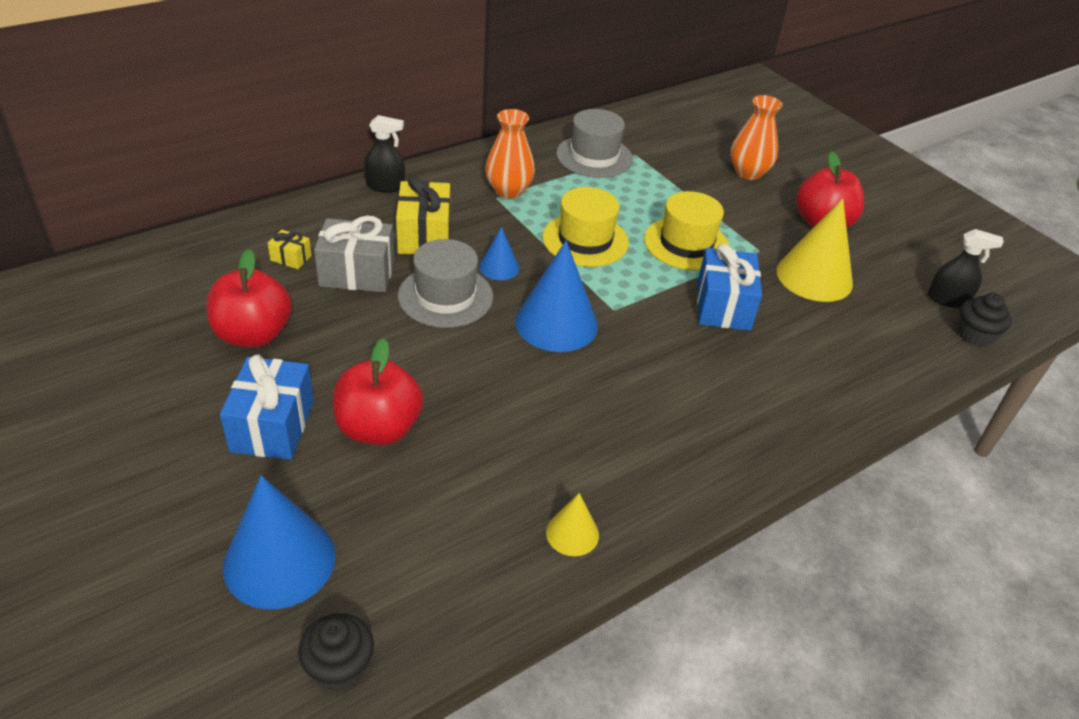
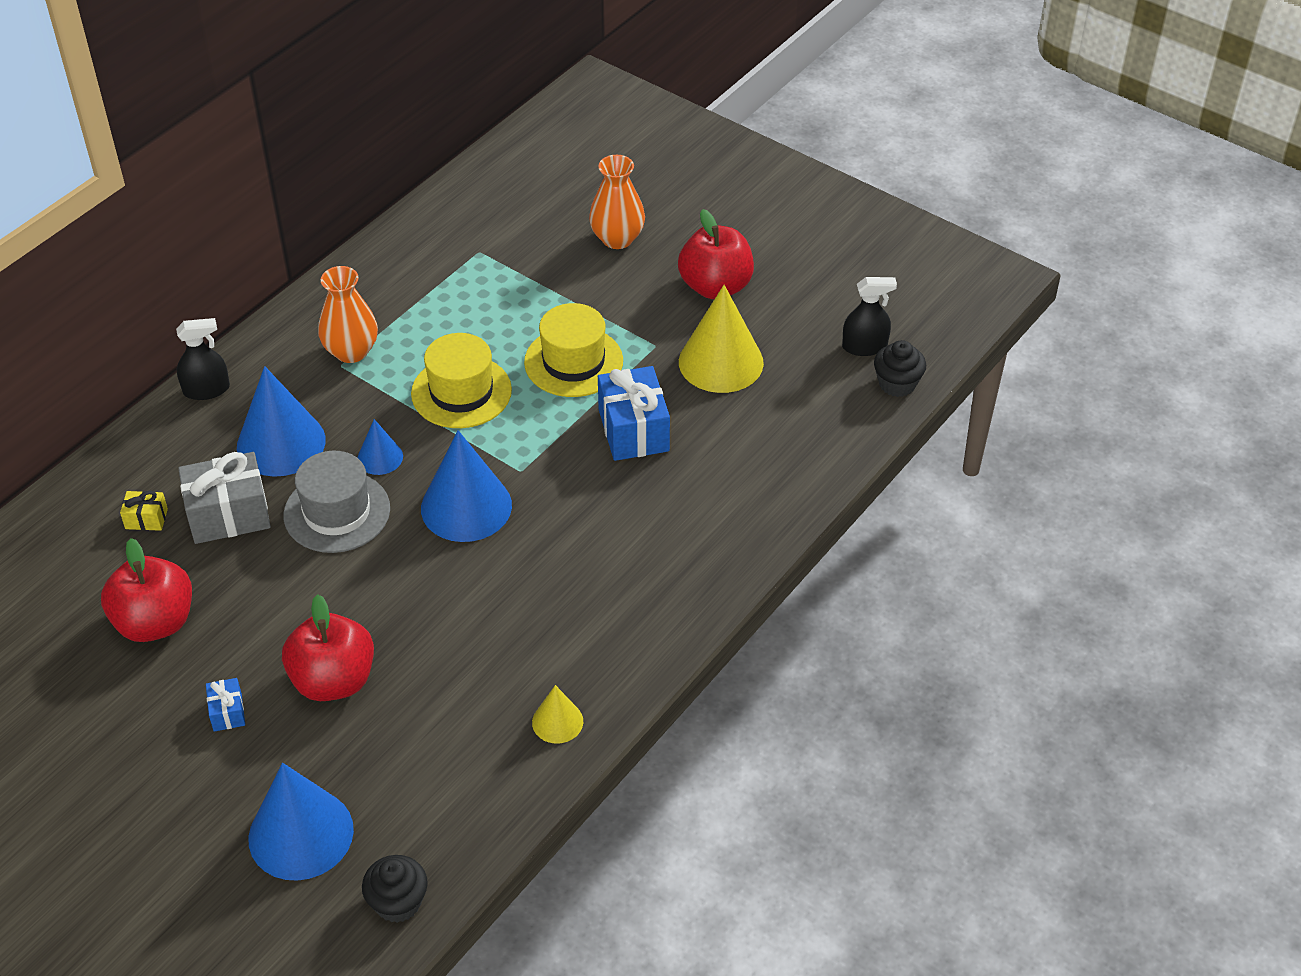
camera: 15 degrees left, 5 degrees up
blue gift [220,355,314,460] -> blue gift [206,678,245,732], size x0.49
yellow gift [396,175,450,254] -> blue cone [237,366,326,477]
grey hat [556,109,633,178] -> none

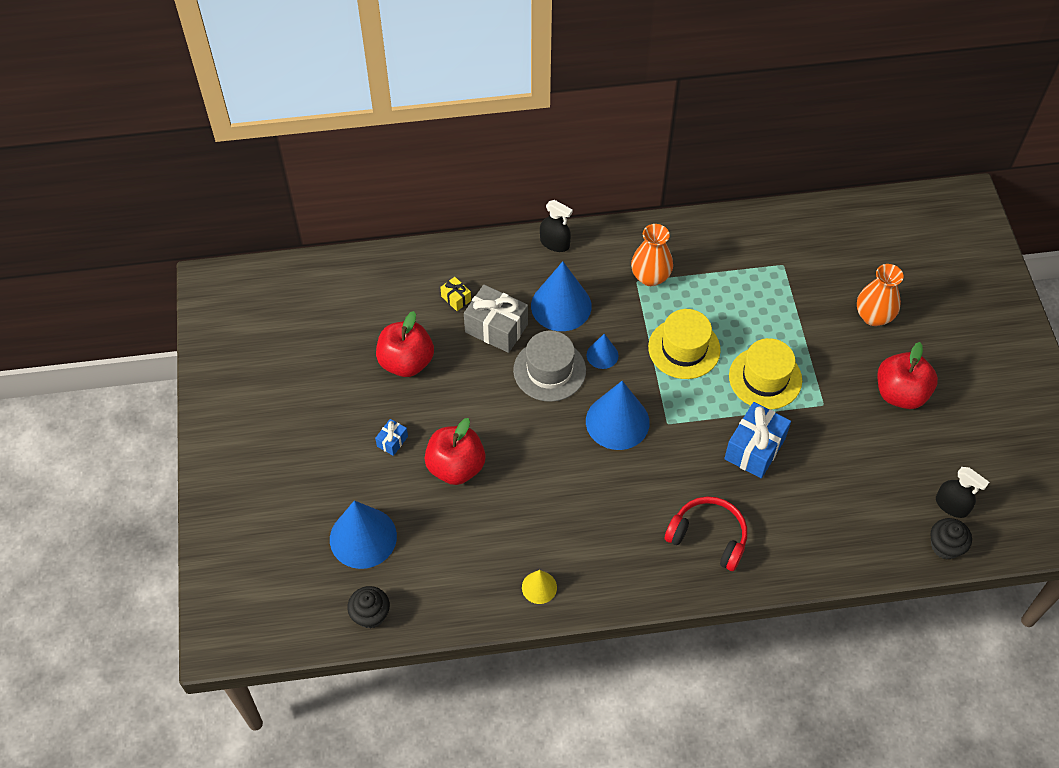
camera: 45 degrees right, 10 degrees up
yellow cone [679,285,764,393] -> none
none -> red headphones [665,496,747,571]

